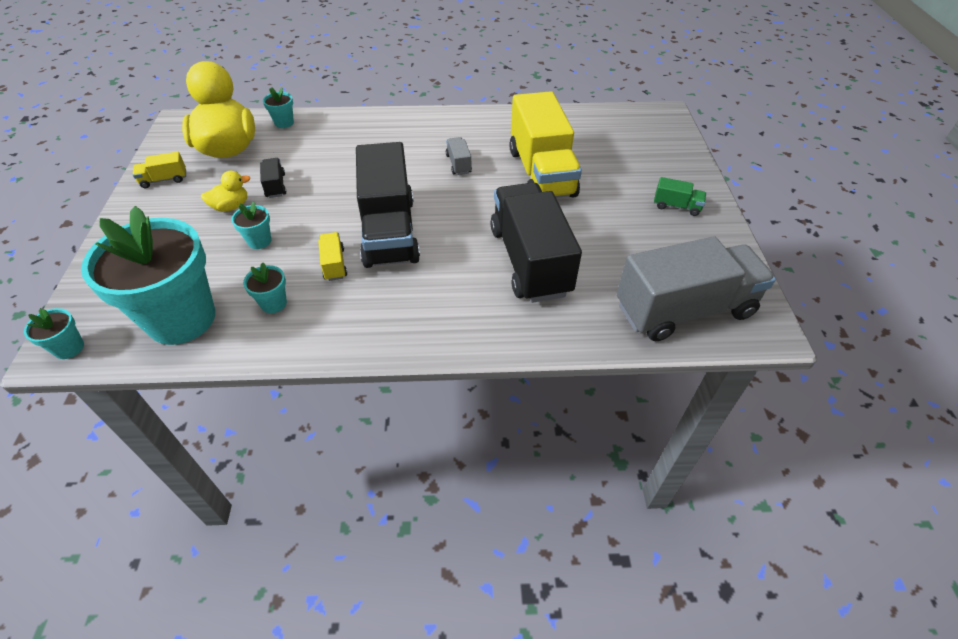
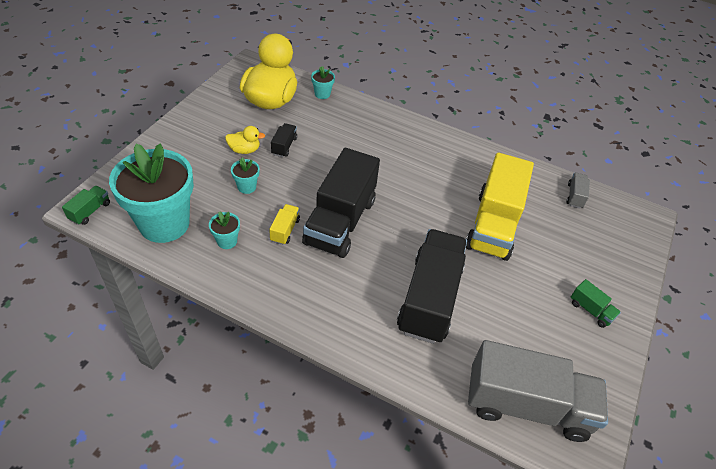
camera: 25 degrees right, 0 degrees up
turquoise flower pot [24,308,84,359] -> green truck [62,186,110,225]
yellow truck [133,152,186,188] -> none
grey truck [446,137,472,175] -> grey truck moved to [566,172,590,209]

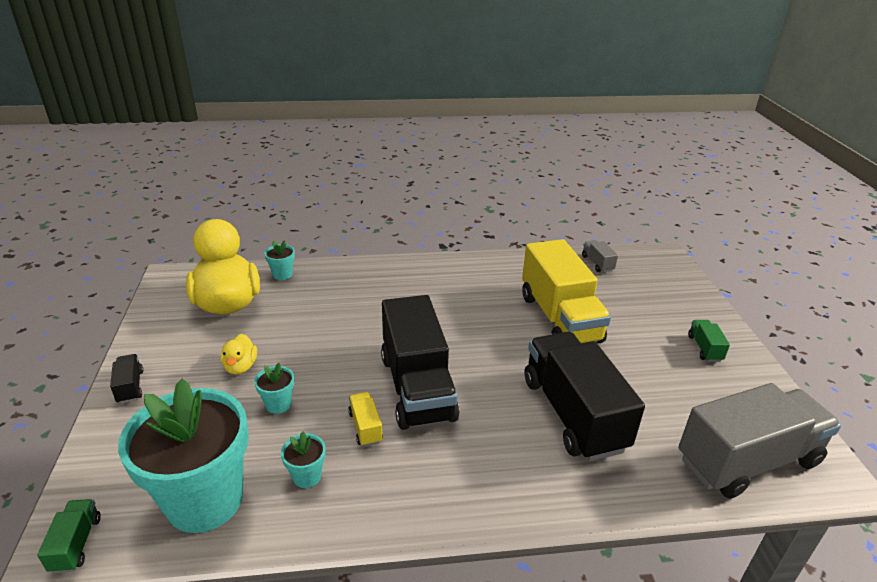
camera: 30 degrees left, 15 degrees down
yellow duck [225,126,265,154] -> yellow duck turned 120 degrees clockwise [221,334,257,375]
black truck [271,123,297,157] -> black truck moved to [110,354,143,404]
green truck [571,279,621,328] -> green truck turned 105 degrees counterclockwise [688,320,730,362]

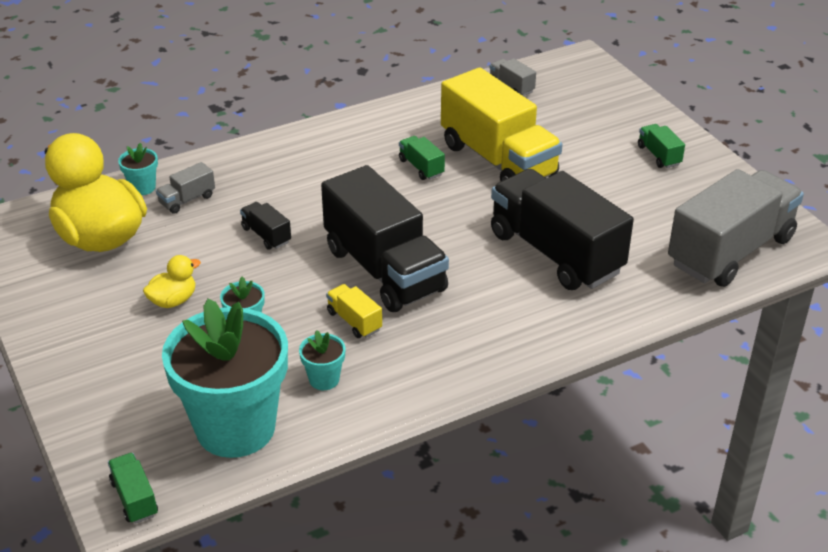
camera: 20 degrees left, 5 degrees up
black truck [110,354,143,404] -> black truck moved to [240,202,291,250]
yellow duck [221,334,257,375] -> yellow duck turned 105 degrees counterclockwise [143,255,201,308]
none -> grey truck [156,162,215,214]
none -> green truck [399,136,445,180]

